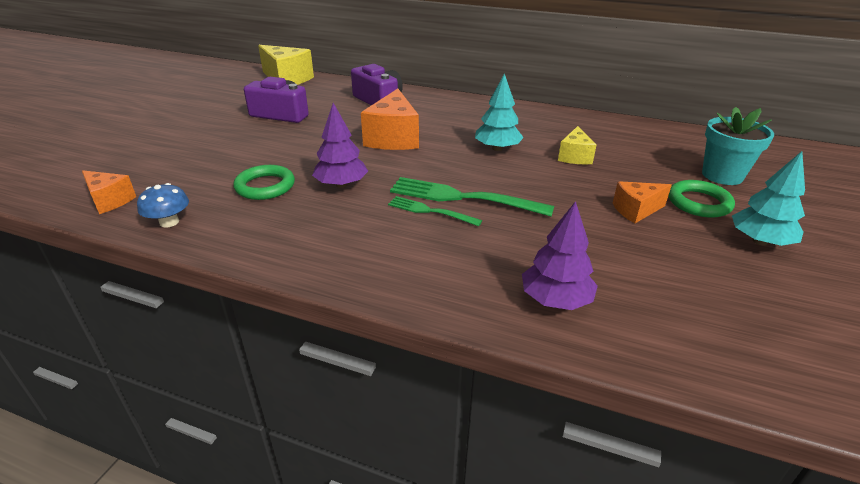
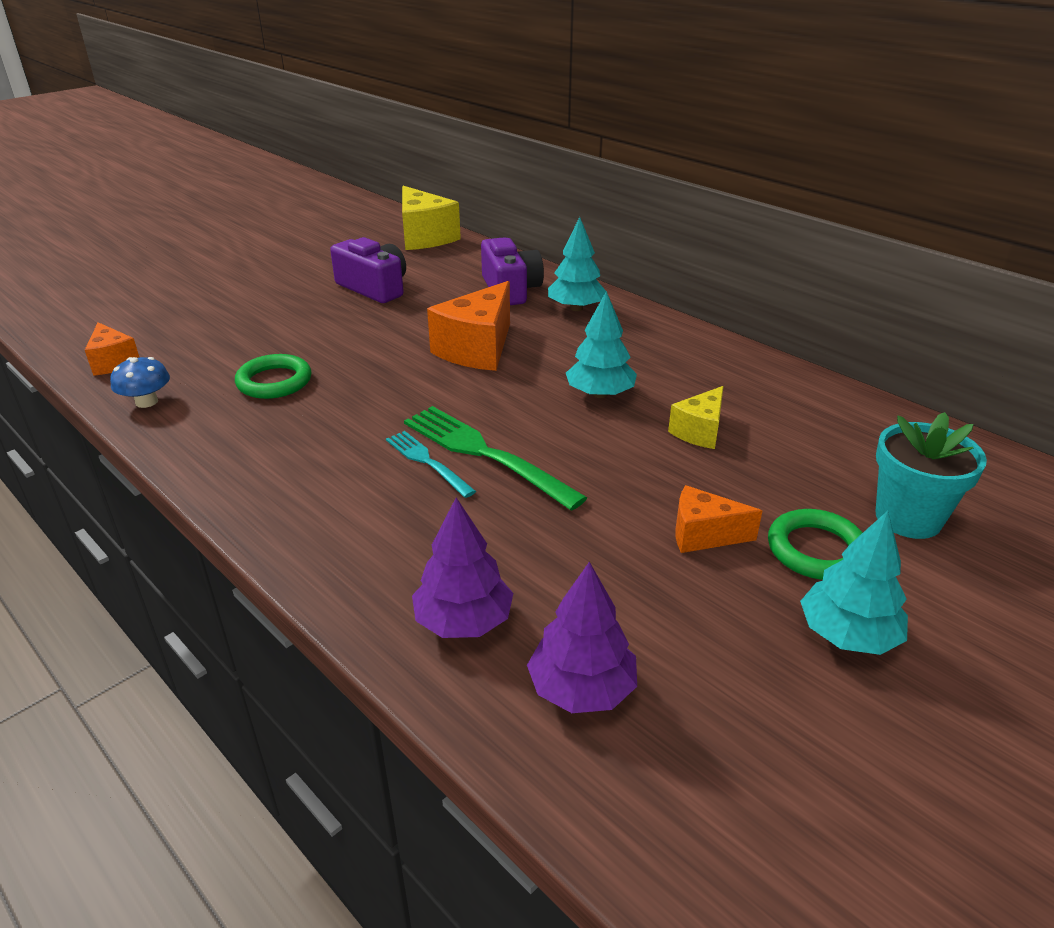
camera: 25 degrees right, 0 degrees up
purple tree [312,103,368,188] -> purple tree moved to [527,562,637,713]
green fork [388,196,482,226] -> turquoise fork [386,431,476,498]
none -> turquoise tree [548,217,606,311]

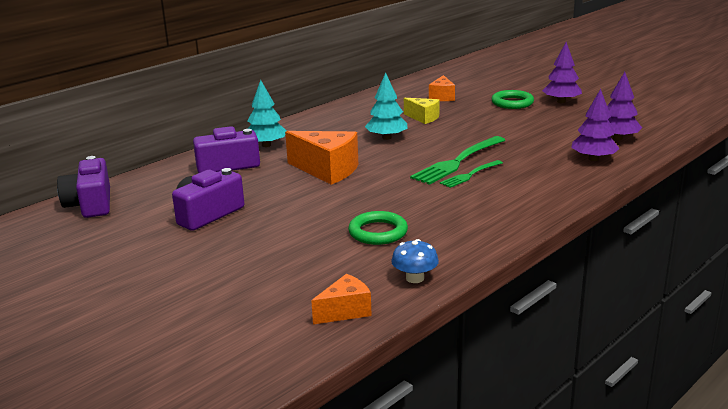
camera: 90 degrees left, 10 degrees down
turquoise fork [386,431,476,498] -> green fork [440,160,503,188]
yellow cheese [402,186,461,250] -> purple camera [57,156,110,218]
orange cheese [675,485,762,553] -> orange cheese moved to [429,75,455,101]
turquoise tree [800,511,908,655] -> purple tree [542,42,582,103]
turquoise flower pot [876,412,987,539] -> none

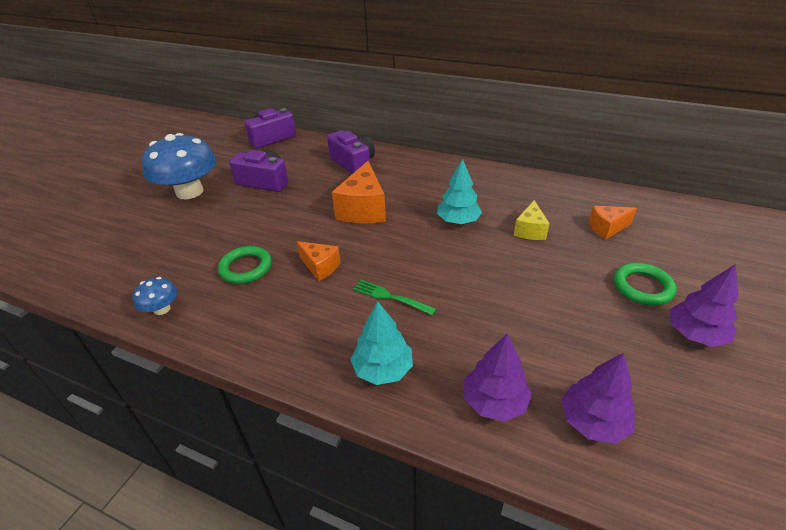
camera: 70 degrees right, 15 degrees up
turquoise tree [247,80,286,147] -> turquoise tree moved to [350,301,413,385]
orange cheese [311,274,372,324] -> orange cheese moved to [296,241,341,281]
green fork [410,136,505,185] -> none
none -> blue mushroom [142,133,216,200]

